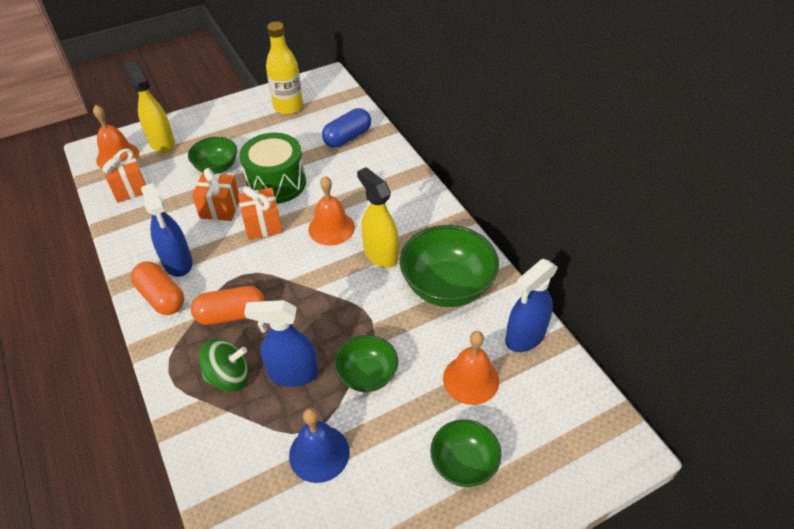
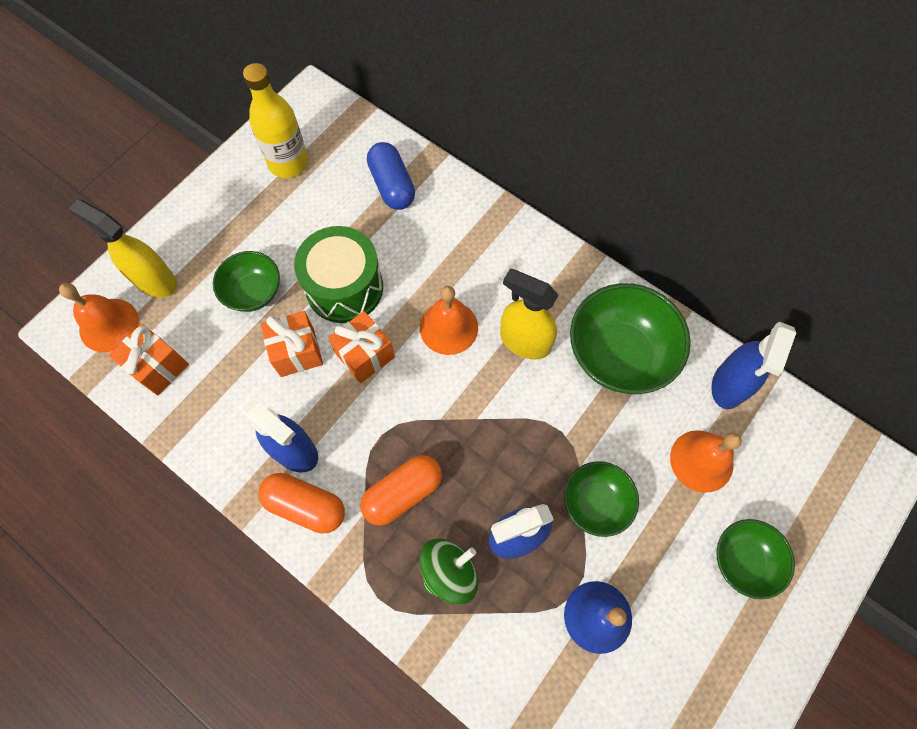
camera: 25 degrees left, 20 degrees up
blue capsule [322,108,371,148] -> blue capsule turned 45 degrees counterclockwise [367,142,415,210]

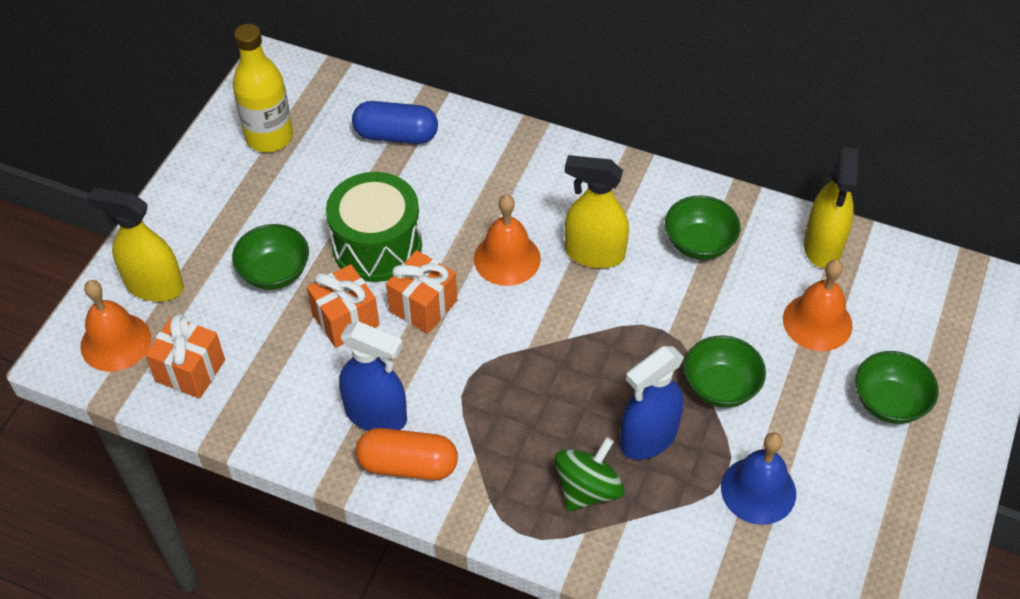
camera: 15 degrees left, 15 degrees down
orange capsule [360,455,442,526] -> none
blue capsule [367,142,415,210] -> blue capsule turned 45 degrees counterclockwise [352,101,438,144]
green bowl [570,283,691,394] -> green bowl [665,195,741,260], size x0.59
blue spray bottle [711,322,796,409] -> yellow spray bottle [804,147,859,268]

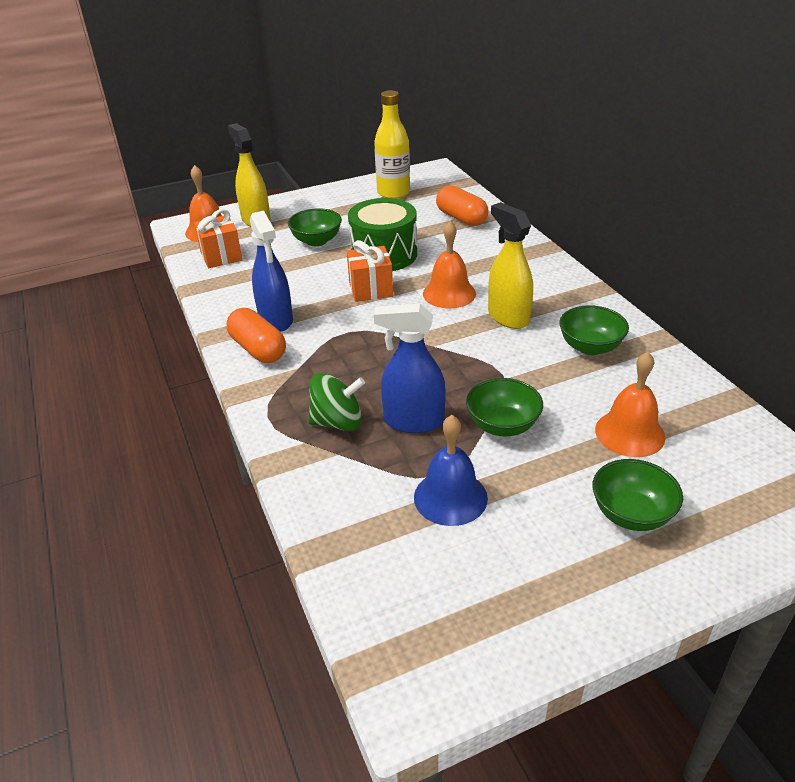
camera: 45 degrees right, 15 degrees down
orange gift [307,264,379,348] -> none
blue capsule [352,101,438,144] -> orange capsule [436,185,488,226]
yellow spray bottle [804,147,859,268] -> none

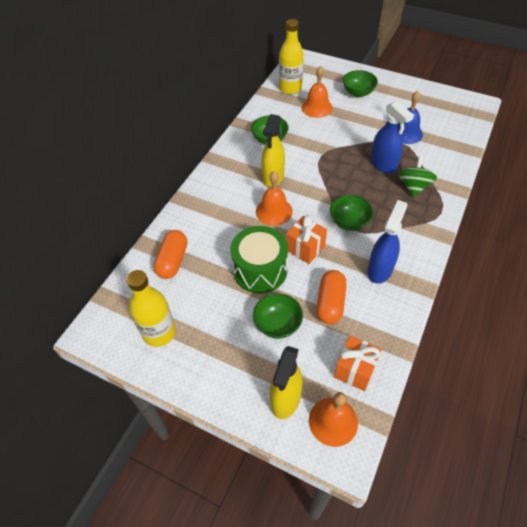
camera: 130 degrees left, 15 degrees up
orange capsule [227,308,286,363] -> orange capsule moved to [316,270,347,324]
green spinning top [308,373,365,431] -> green spinning top turned 60 degrees clockwise [398,156,437,197]
green bowl [466,378,543,436] -> green bowl moved to [330,195,373,231]
none -> yellow bottle [279,19,304,94]

